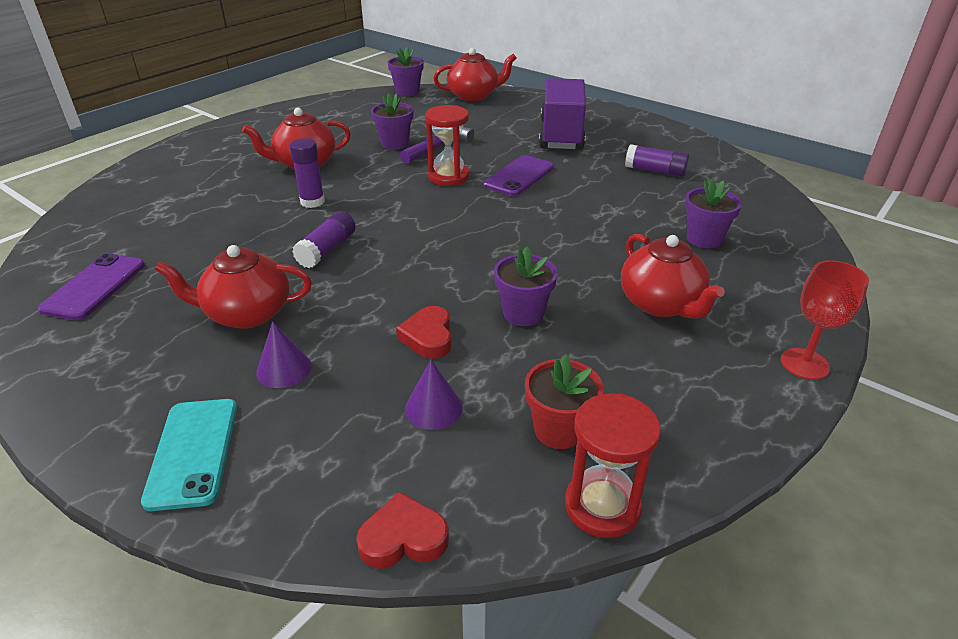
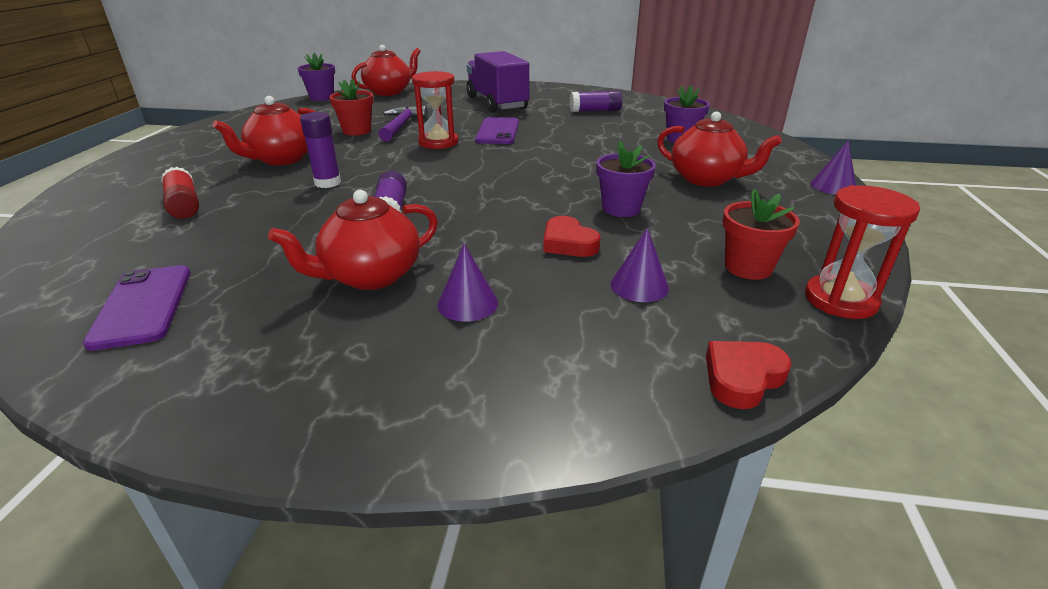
camera: 30 degrees left, 5 degrees down
turquoise phone [141,399,237,511] -> none
purple flower pot [371,93,413,149] -> red flower pot [329,78,374,135]
red goblet [781,260,869,380] -> purple cone [811,140,856,195]
none -> red glue stick [161,167,199,219]

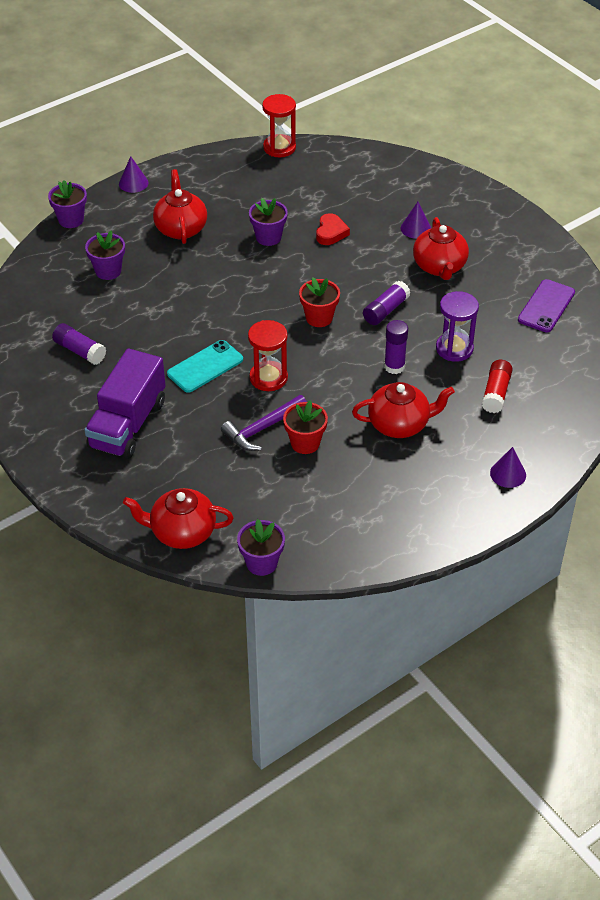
camera: 135 degrees left, 15 degrees up
red teapot [268,190,438,290] -> red teapot turned 75 degrees clockwise [413,217,469,280]
purple phone [475,117,519,144] -> turquoise phone [167,340,243,393]
purple cone [611,228,669,302] -> purple cone moved to [490,447,526,488]
red heart [706,341,792,409] -> none
red flower pot [723,189,800,280] -> red flower pot moved to [299,277,340,327]
none -> purple flower pot [48,180,87,228]
none -> purple hourglass [436,291,479,362]

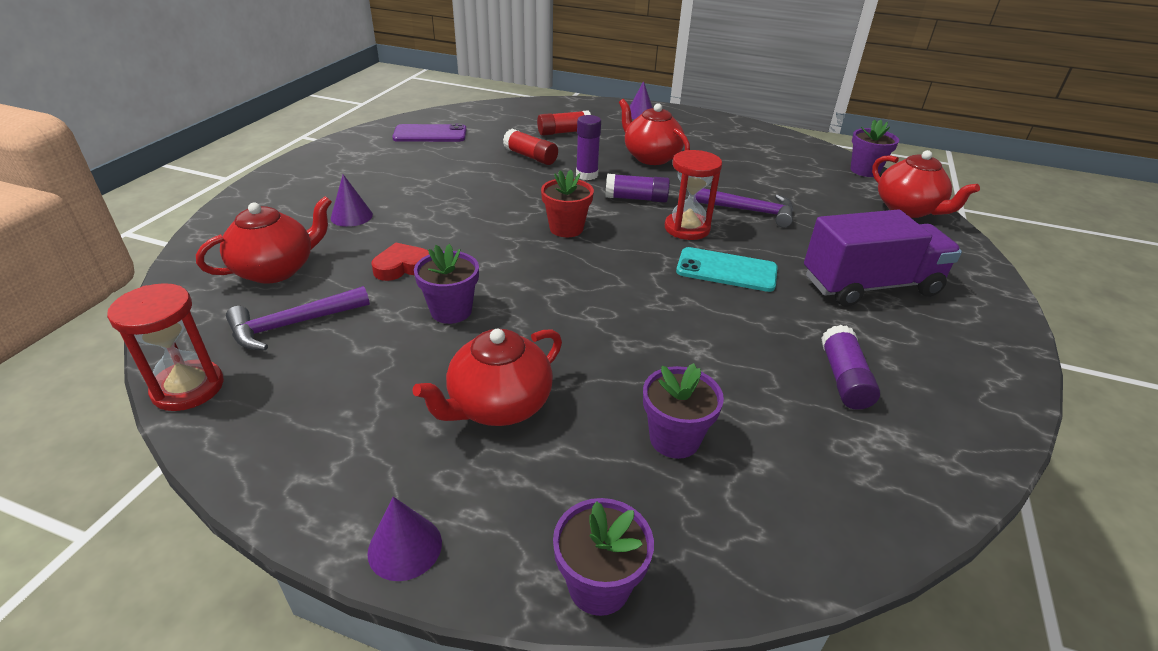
camera: 125 degrees left, 10 degrees down
red flower pot [283,400,328,454] -> none
purple glue stick [363,281,411,325] -> purple glue stick moved to [605,174,670,203]
red teapot [413,217,469,280] -> red teapot moved to [196,196,332,284]
purple hourglass [436,291,479,362] -> red glue stick [503,129,558,165]
none -> purple hammer [226,286,370,350]

